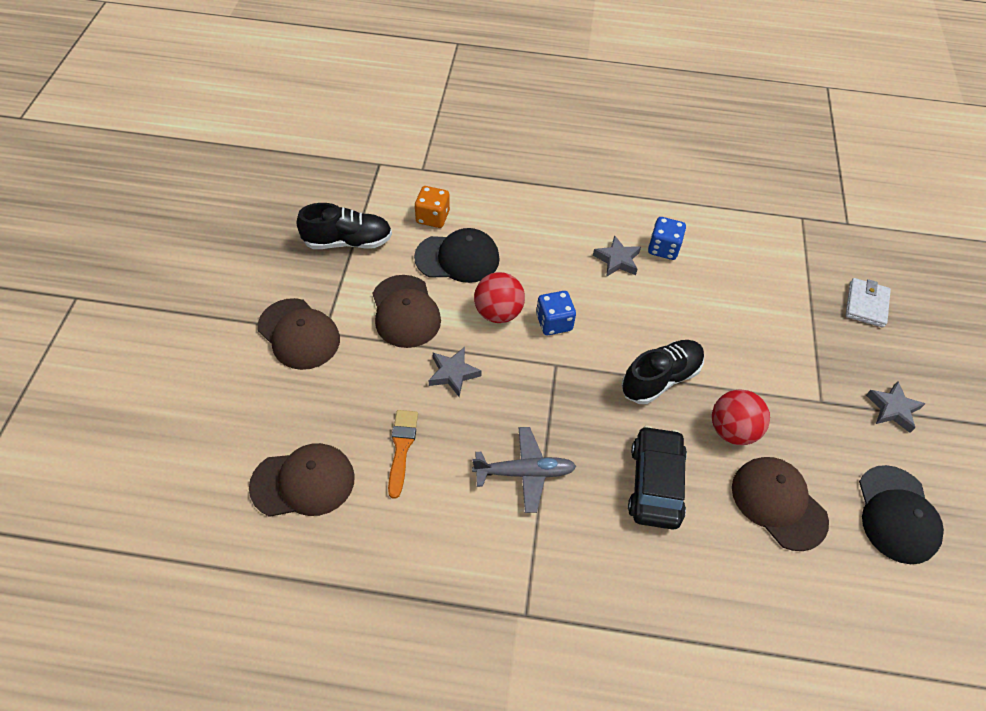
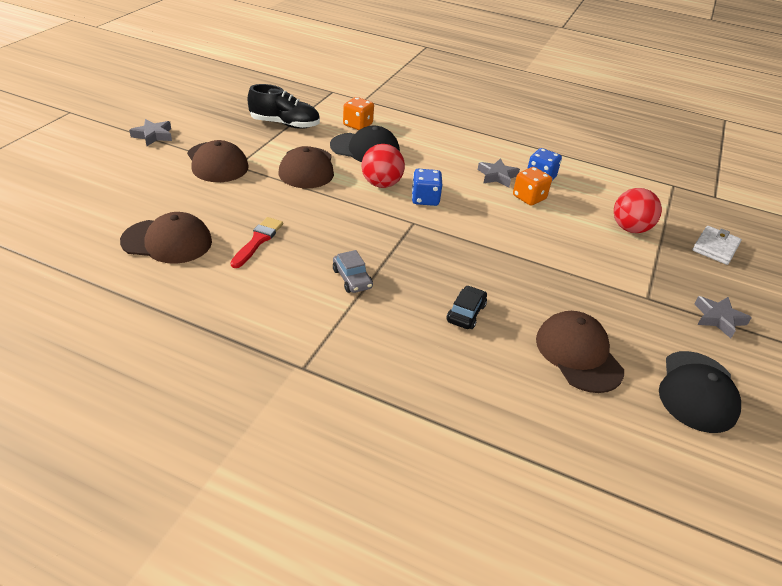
camera: 15 degrees right, 15 degrees down
orange brush [388,410,418,499] -> red brush [230,217,283,268]
grey star [429,347,482,397] -> grey star moved to [129,119,172,146]
grey plane [472,427,577,513] -> grey car [333,250,373,293]
black shoe [621,340,704,404] -> none
black car [628,426,687,530] -> black car [447,286,487,329], size x0.57
red ball [712,389,770,445] -> red ball moved to [614,188,662,233]
none -> orange dice [513,167,552,206]

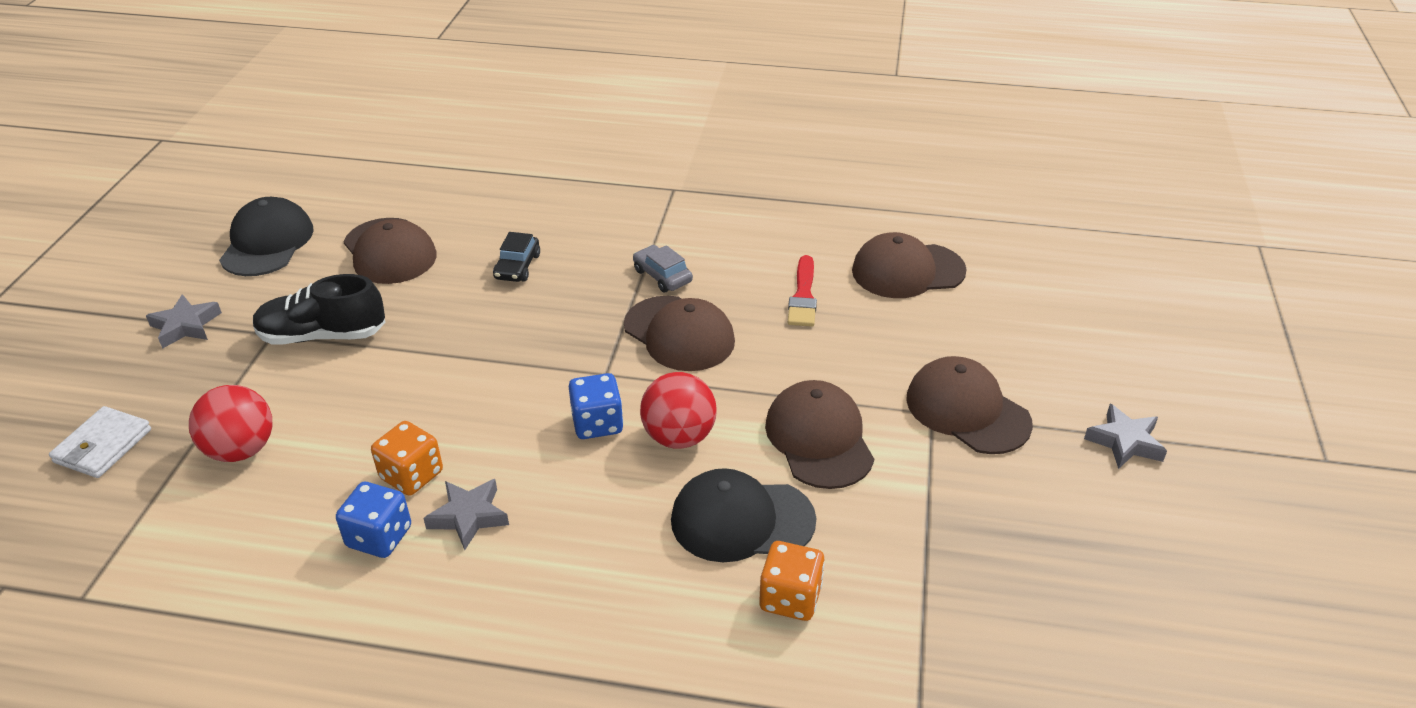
camera: 170 degrees right, 0 degrees up
black shoe [247,84,320,129] -> black shoe moved to [253,274,386,345]
none -> brown cap [624,296,735,371]

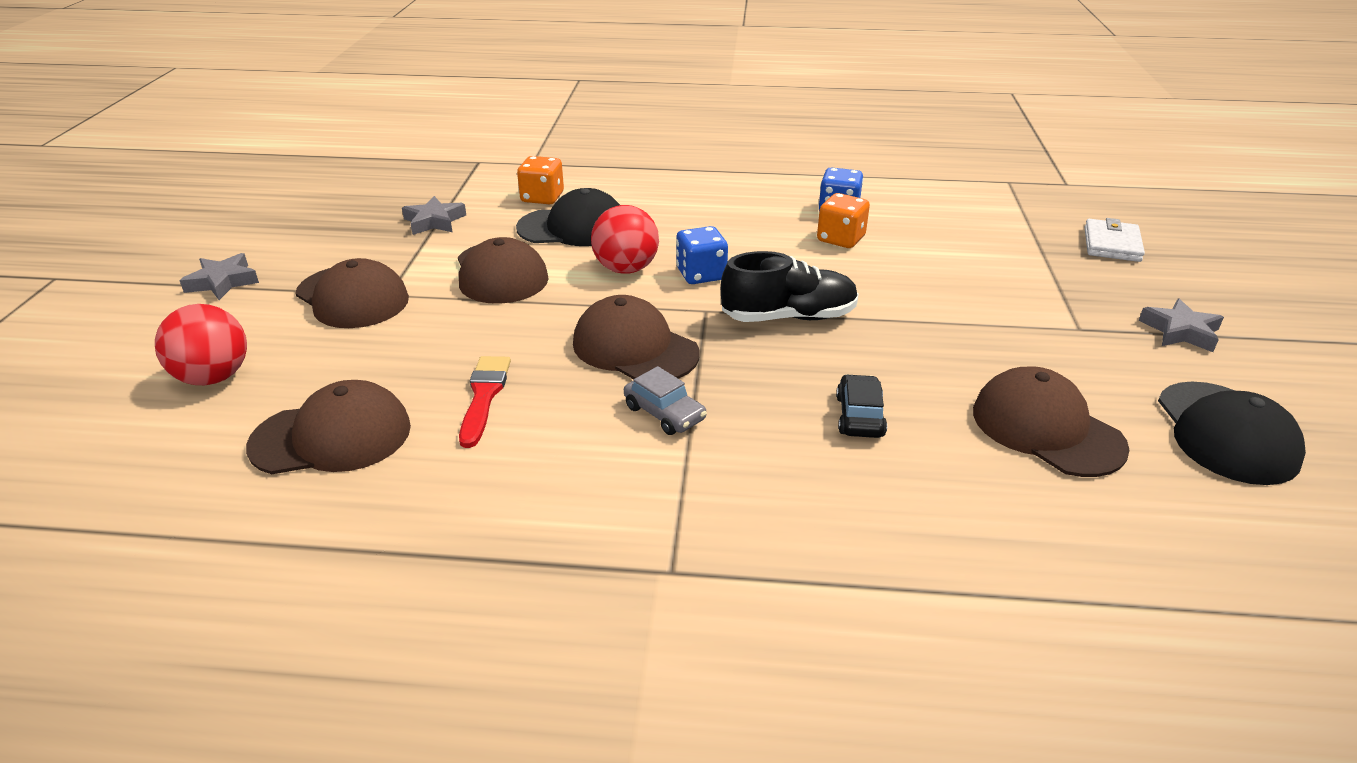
camera: 175 degrees right, 5 degrees down
red ball [189,385,272,462] -> red ball moved to [155,304,247,385]
black shoe [253,274,386,345] -> black shoe moved to [721,251,859,322]
grey star [423,479,509,550] -> grey star moved to [402,196,466,235]

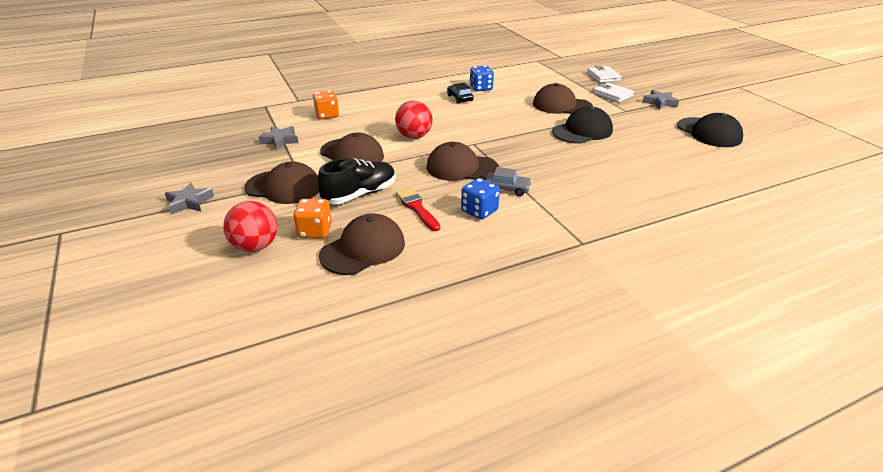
camera: 30 degrees left, 0 degrees up
black cap [516,188,620,246] -> black cap moved to [552,106,613,144]
blue dice [676,226,728,284] -> blue dice moved to [461,178,500,220]
black shoe [721,251,859,322] -> black shoe moved to [317,158,396,204]
orange dice [817,193,870,248] -> orange dice moved to [294,199,332,238]
black car [836,374,887,438] -> black car moved to [447,83,474,104]
brown cap [973,367,1129,477] -> brown cap moved to [533,83,593,114]
none -> white wallet [593,83,634,102]

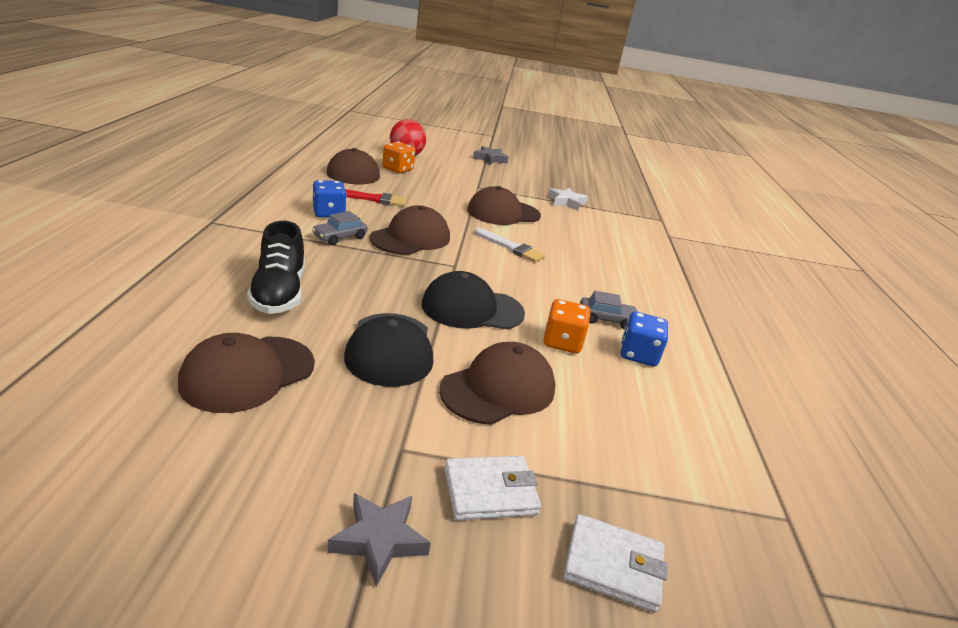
camera: 115 degrees right, 5 degrees down
brown cap [244,161,319,204] -> brown cap moved to [178,333,315,413]
grey star [259,126,298,150] -> white star [548,188,588,210]
orange dice [313,90,339,119] -> orange dice moved to [543,299,590,353]
black shoe [317,158,396,204] -> black shoe moved to [247,221,305,314]
red ball [395,101,433,139] -> white brush [475,228,546,262]
black car [447,83,474,104] -> grey car [580,291,638,330]
black cap [677,113,743,147] -> black cap moved to [422,271,525,329]

